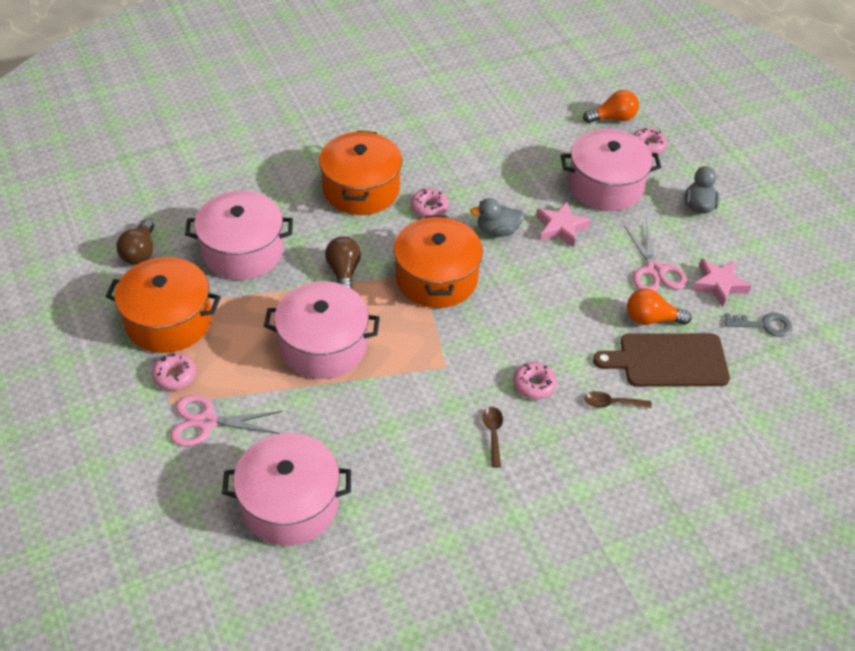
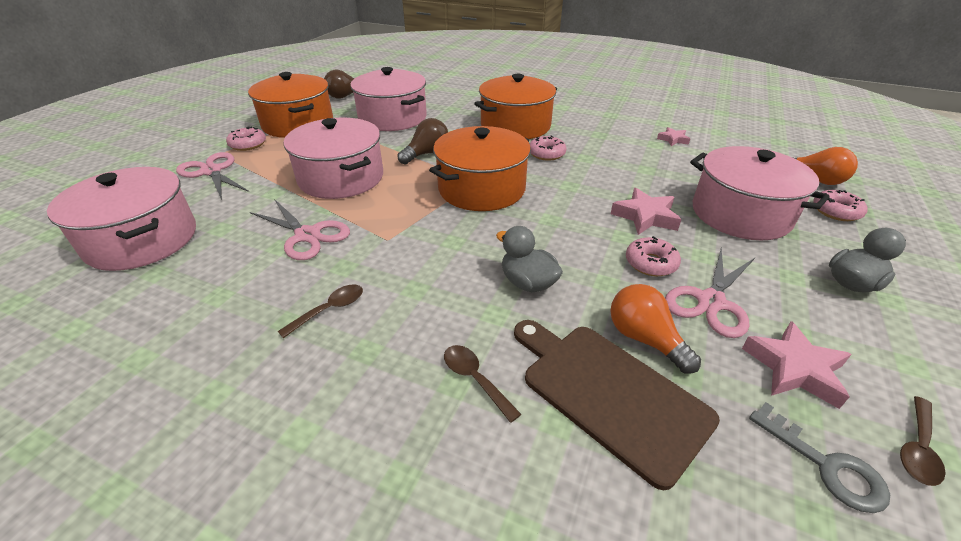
camera: 50 degrees right, 10 degrees down
grey duck [470,198,525,237] -> grey duck moved to [496,226,563,292]
pink donut [513,362,557,399] -> pink donut moved to [626,236,681,276]
none -> pink scissors [250,199,350,260]
none -> pink star [657,127,690,146]
none -> brown spoon [900,396,946,486]

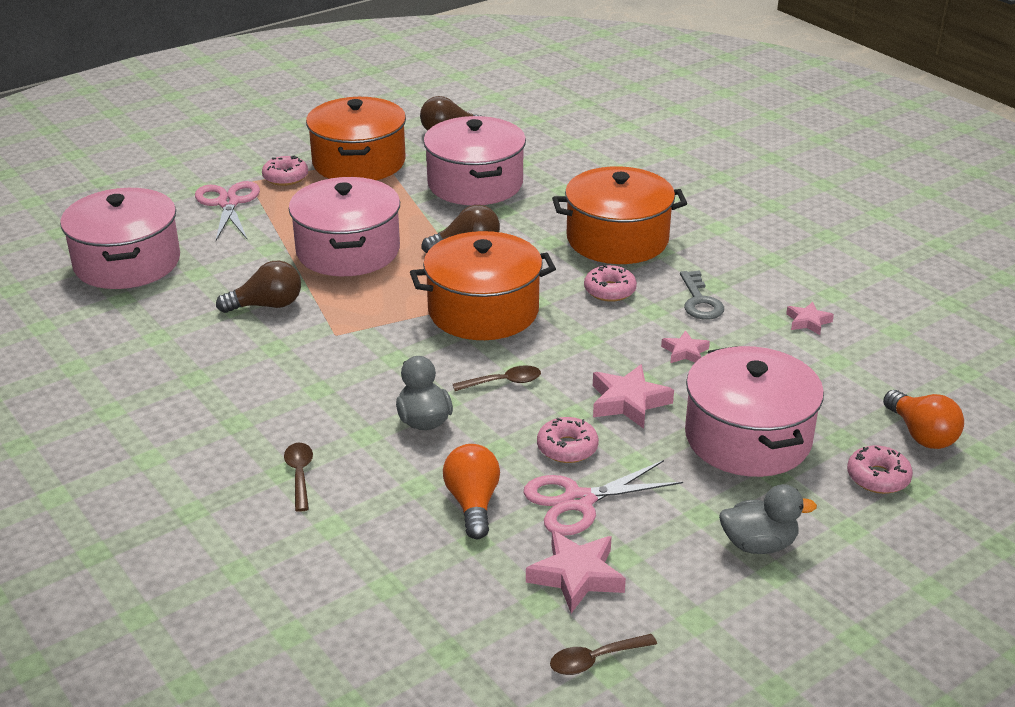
camera: 30 degrees right, 5 degrees down
pink scissors [250,199,350,260] -> brown light bulb [216,261,301,313]
brown spoon [278,284,363,338] -> brown spoon moved to [453,365,541,391]
brown cutting board [514,320,720,490] -> none
grey key [749,402,890,513] -> grey key moved to [680,270,724,320]
none -> pink star [661,330,710,363]

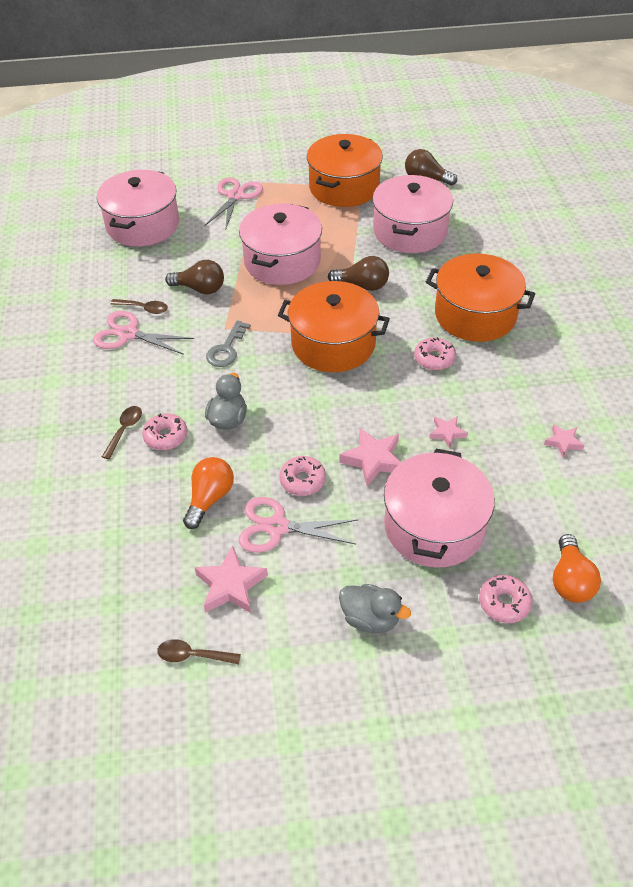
camera: 30 degrees right, 15 degrees up
pink donut [262,156,308,186] -> pink donut moved to [142,413,187,450]
brown spoon [453,365,541,391] -> brown spoon moved to [110,299,168,314]
grey key [680,270,724,320] -> grey key moved to [206,320,251,367]
none -> pink scissors [93,311,194,355]

